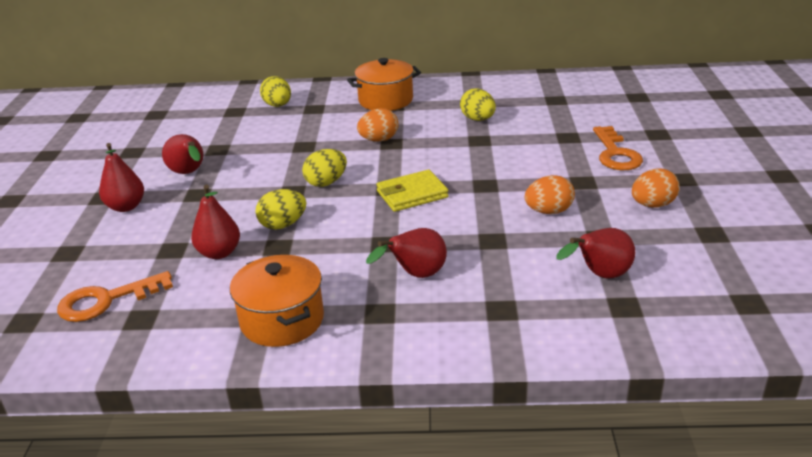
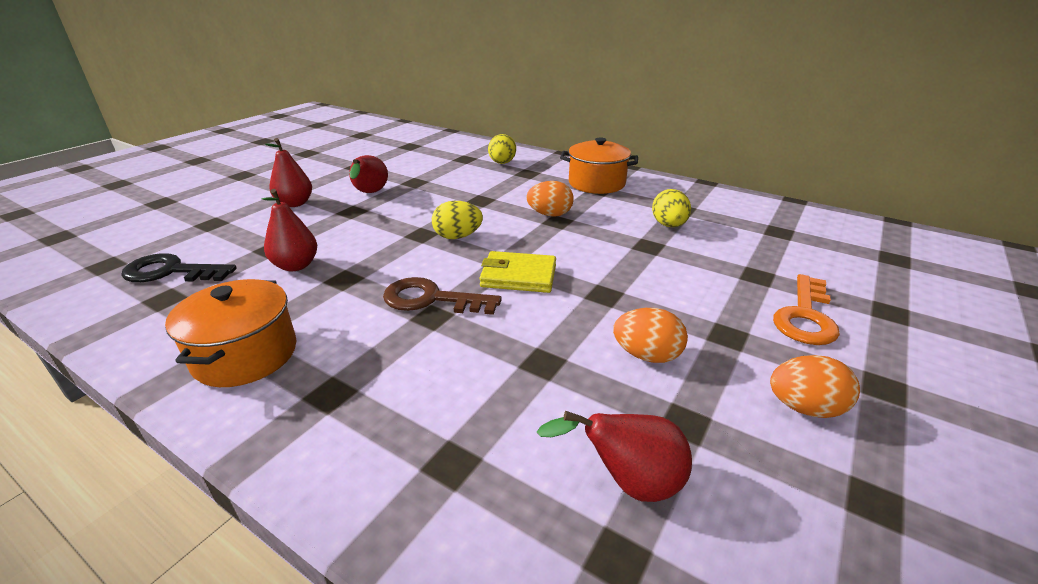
camera: 30 degrees right, 0 degrees up
orange key [57,271,173,322] -> black key [121,253,237,282]
yellow egg [255,189,306,230] -> none
red pear [366,228,447,278] -> none
none -> brown key [383,277,502,315]

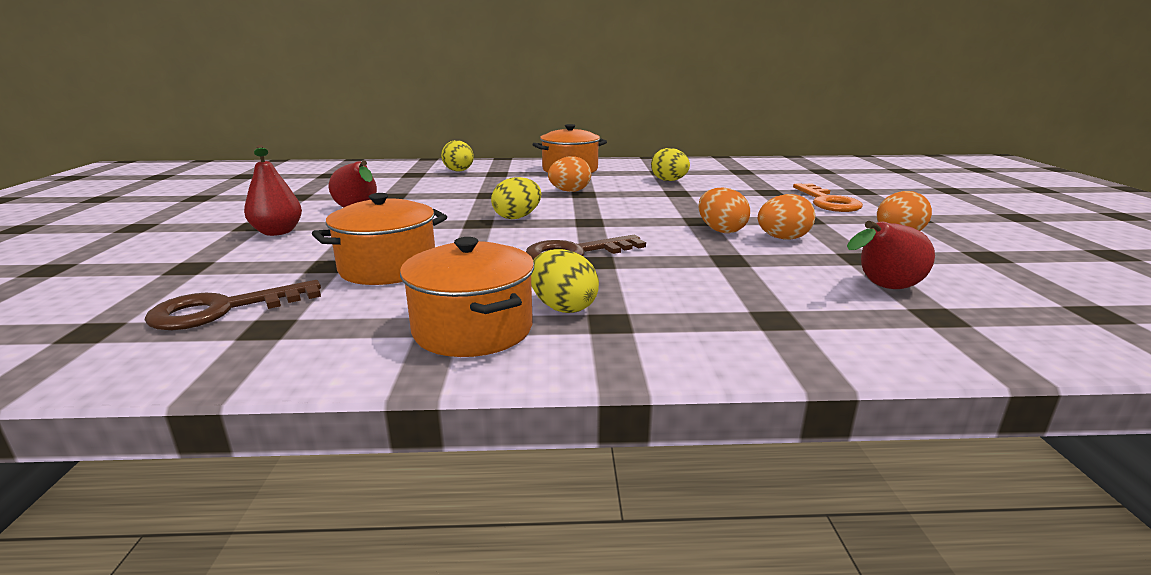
camera: 35 degrees left, 10 degrees down
black key [121,253,237,282] -> brown key [145,280,321,330]
red pear [261,189,317,271] -> orange pot [312,193,447,285]
yellow wallet [479,251,556,293] -> none
none -> yellow egg [531,249,599,313]
none -> orange egg [698,188,750,233]

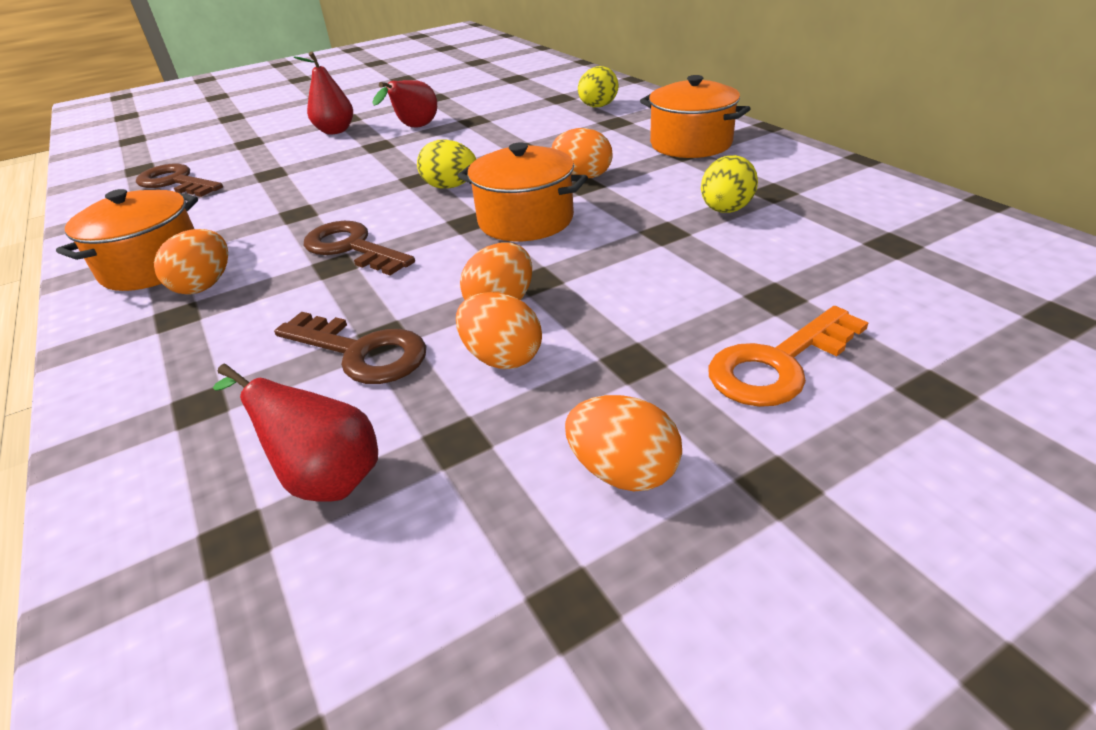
camera: 65 degrees right, 15 degrees up
orange pot [312,193,447,285] -> orange pot moved to [458,142,588,241]
yellow egg [531,249,599,313] -> orange egg [154,229,228,295]
none -> brown key [274,312,426,384]

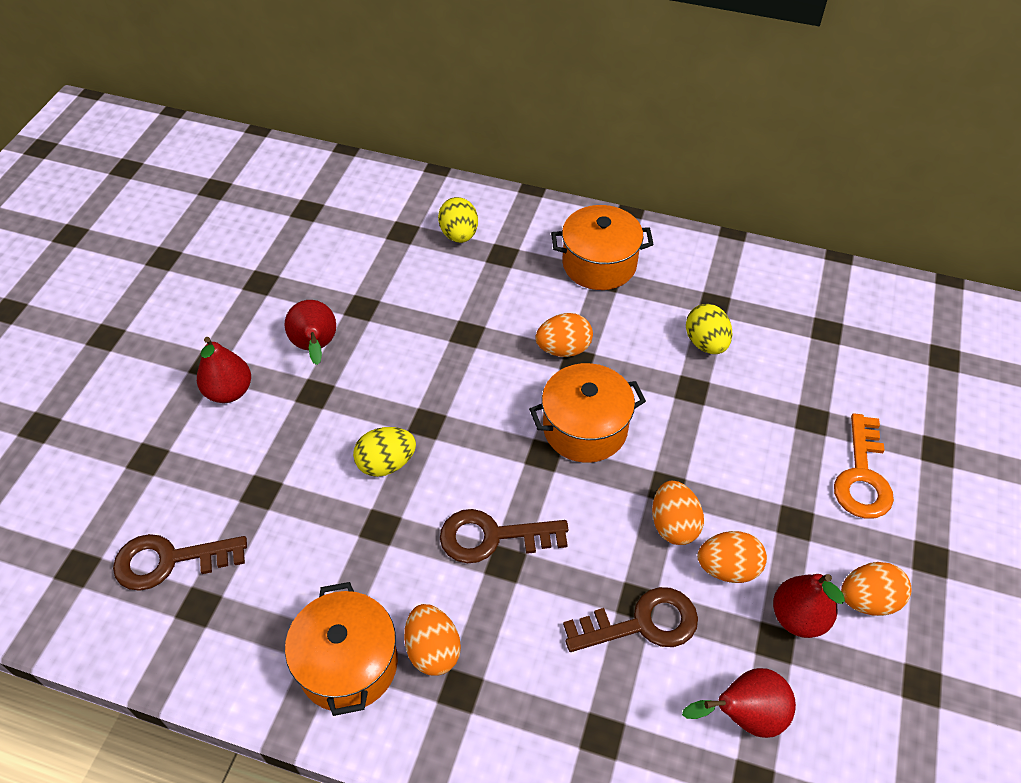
camera: 45 degrees left, 15 degrees up
yellow egg [417,139,476,188] -> yellow egg moved to [353,427,416,477]
none -> red pear [773,574,845,638]

